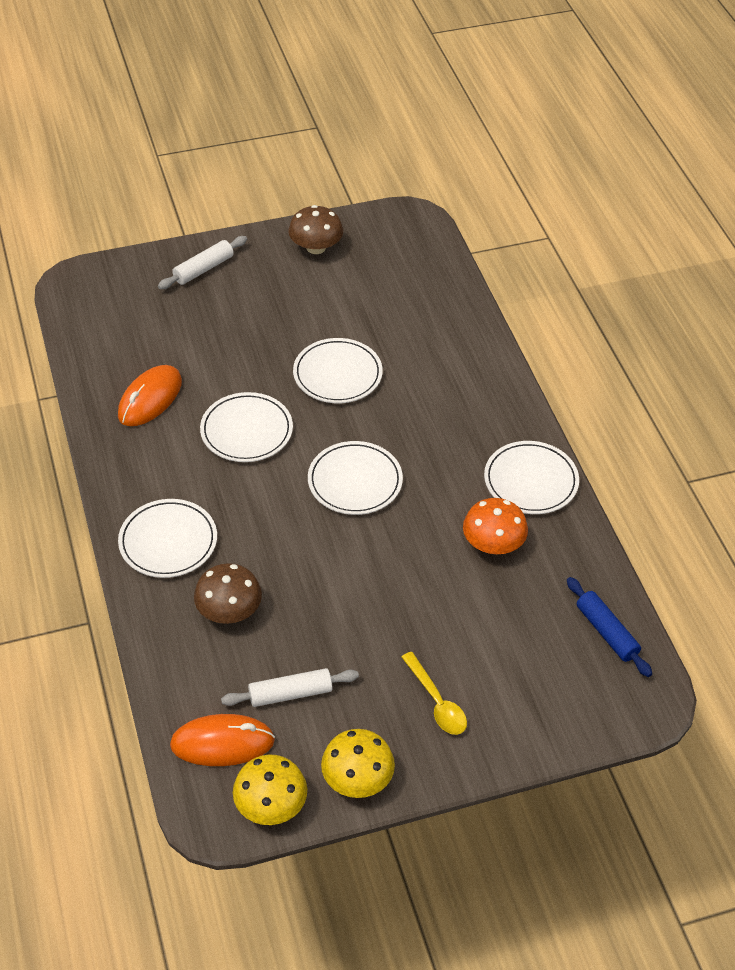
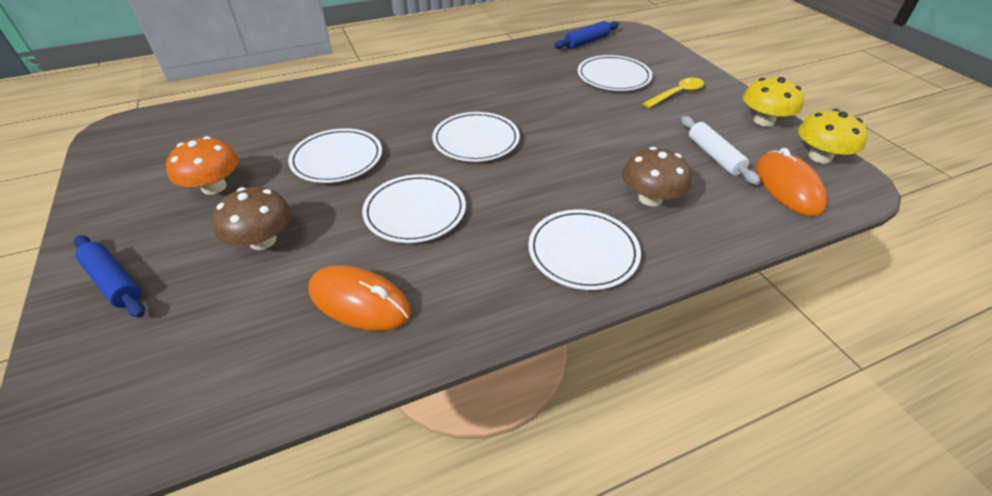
camera: 95 degrees left, 5 degrees down
white rolling pin [158,236,247,289] -> blue rolling pin [74,235,145,318]
brown mushroom [289,205,343,254] -> brown mushroom moved to [213,187,292,250]
orange mushroom [463,498,528,554] -> orange mushroom moved to [166,136,239,195]
white plate [484,441,579,514] -> white plate moved to [578,55,652,91]

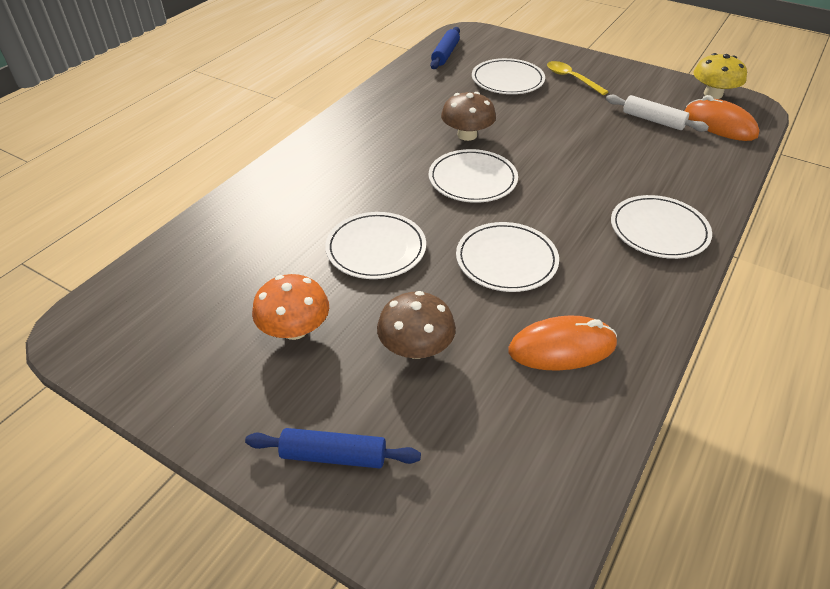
camera: 35 degrees left, 0 degrees up
brown mushroom [622,147,691,206] -> brown mushroom moved to [441,92,496,141]
yellow spoon [643,78,704,108] -> yellow spoon turned 60 degrees counterclockwise [547,61,608,95]
yellow mushroom [743,77,804,127] -> none

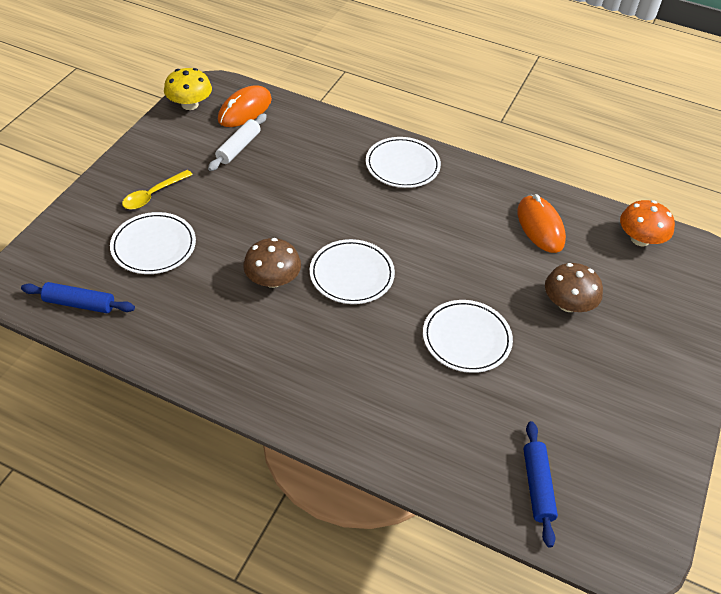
camera: 100 degrees left, 5 degrees up
blue rolling pin [245,428,421,469] -> blue rolling pin moved to [524,421,558,548]
orange mushroom [252,274,329,340] -> orange mushroom moved to [620,200,675,246]
white plate [456,222,559,292] -> none

